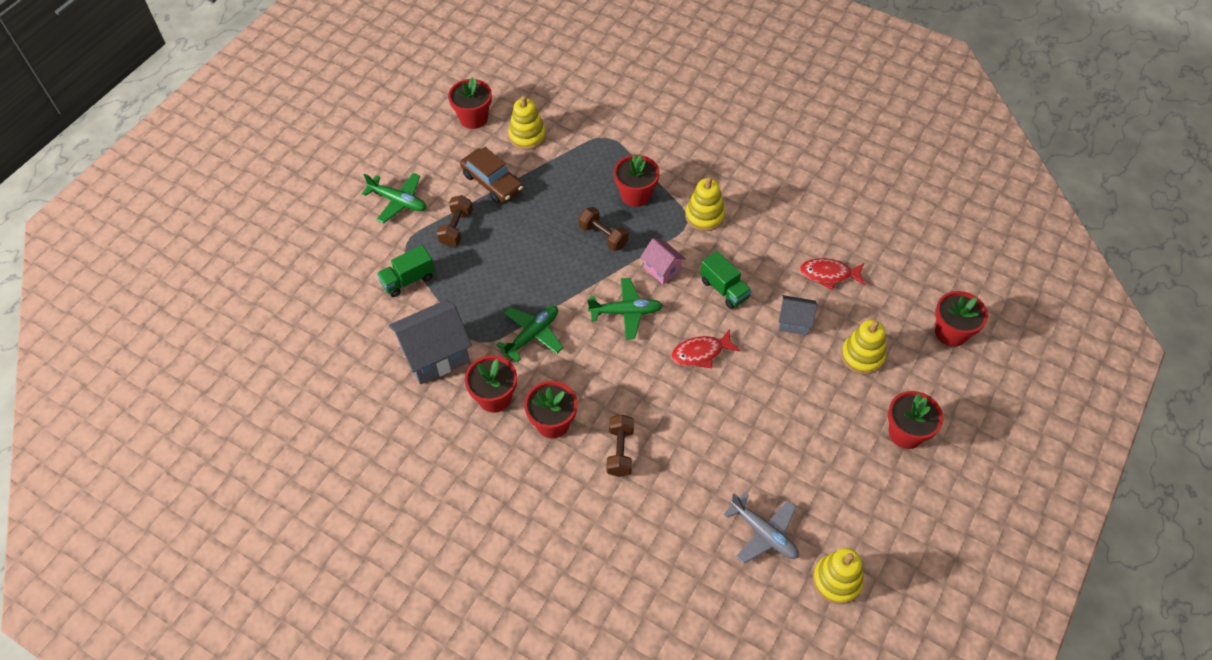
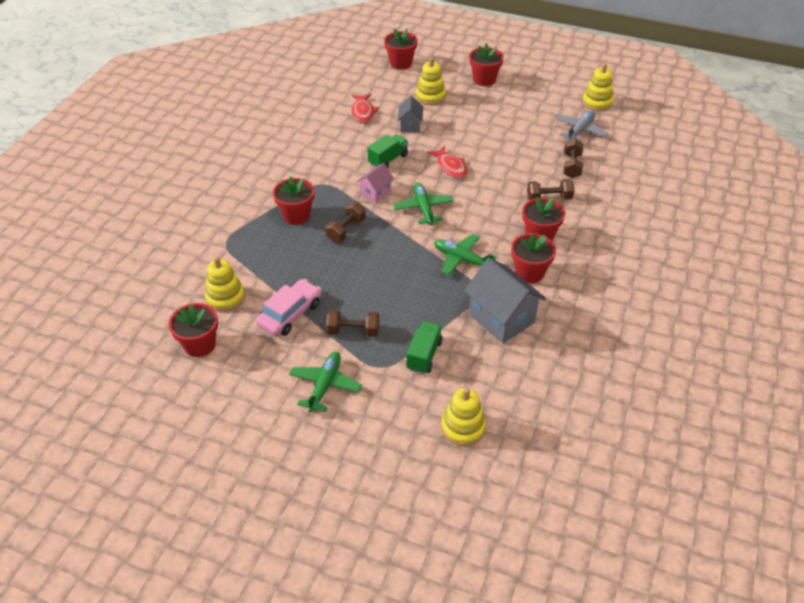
camera: 100 degrees left, 10 degrees down
green truck [377,245,435,297] -> green truck turned 120 degrees counterclockwise [406,321,443,374]
brown car [460,147,523,203] -> pink car [256,279,321,336]
yellow stacking toy [685,177,725,231] -> yellow stacking toy moved to [441,388,486,446]
none -> brown dumbbell [563,139,583,178]

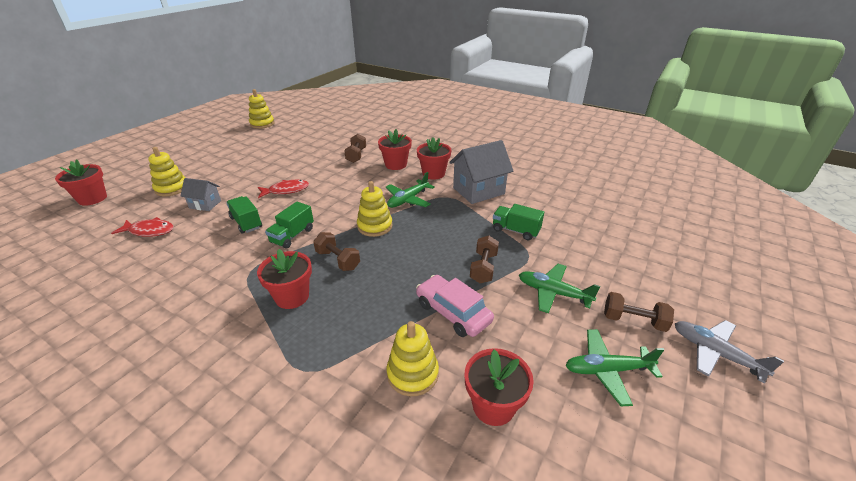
camera: 80 degrees left, 10 degrees down
pink house [357,163,394,203] -> green truck [265,202,314,249]
green plane [393,183,454,225] -> green plane moved to [565,329,664,406]
yellow stacking toy [441,388,486,446] -> yellow stacking toy moved to [357,181,393,237]
red flower pot [469,43,504,86] -> none
grey plane [556,110,608,142] -> grey plane moved to [675,320,784,384]
brown dumbbell [563,139,583,178] -> brown dumbbell moved to [604,292,674,332]

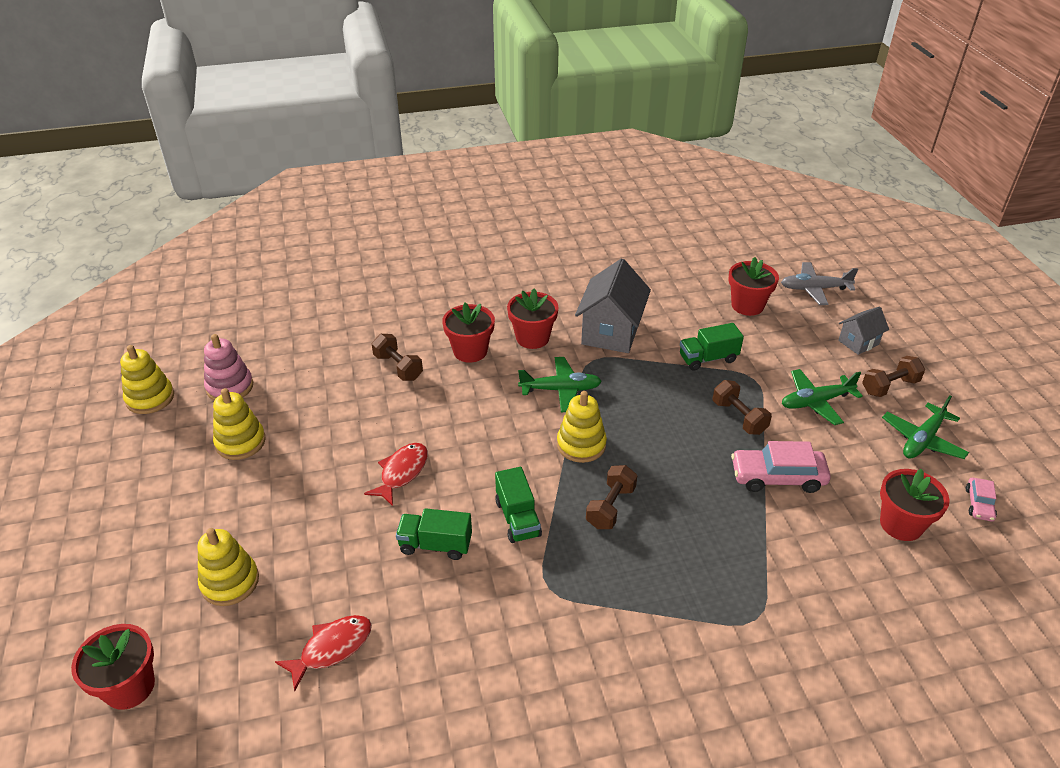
camera: 45 degrees left, 5 degrees up
grey house [180,178,221,211] -> grey house moved to [838,307,889,355]
red flower pot [257,249,312,309] -> red flower pot moved to [729,257,779,316]
brown dumbbell [313,232,360,271] -> brown dumbbell turned 60 degrees counterclockwise [586,465,637,529]
green plane [385,172,435,208] -> green plane turned 90 degrees counterclockwise [518,357,602,412]
yellow stacking toy [386,321,439,396] -> yellow stacking toy moved to [213,388,266,460]
grey plane [675,320,784,384] -> grey plane moved to [781,262,858,305]
none -> pink stacking toy [204,334,253,400]
none -> pink car [966,477,997,521]

